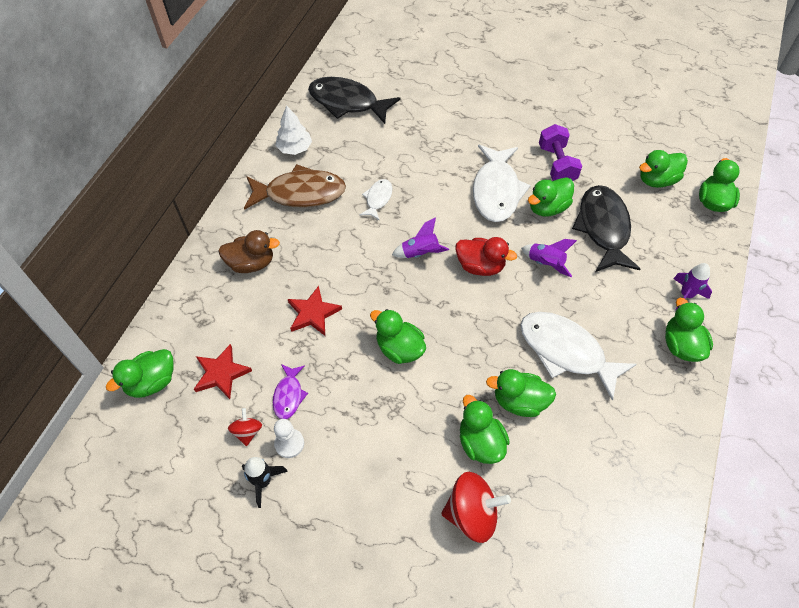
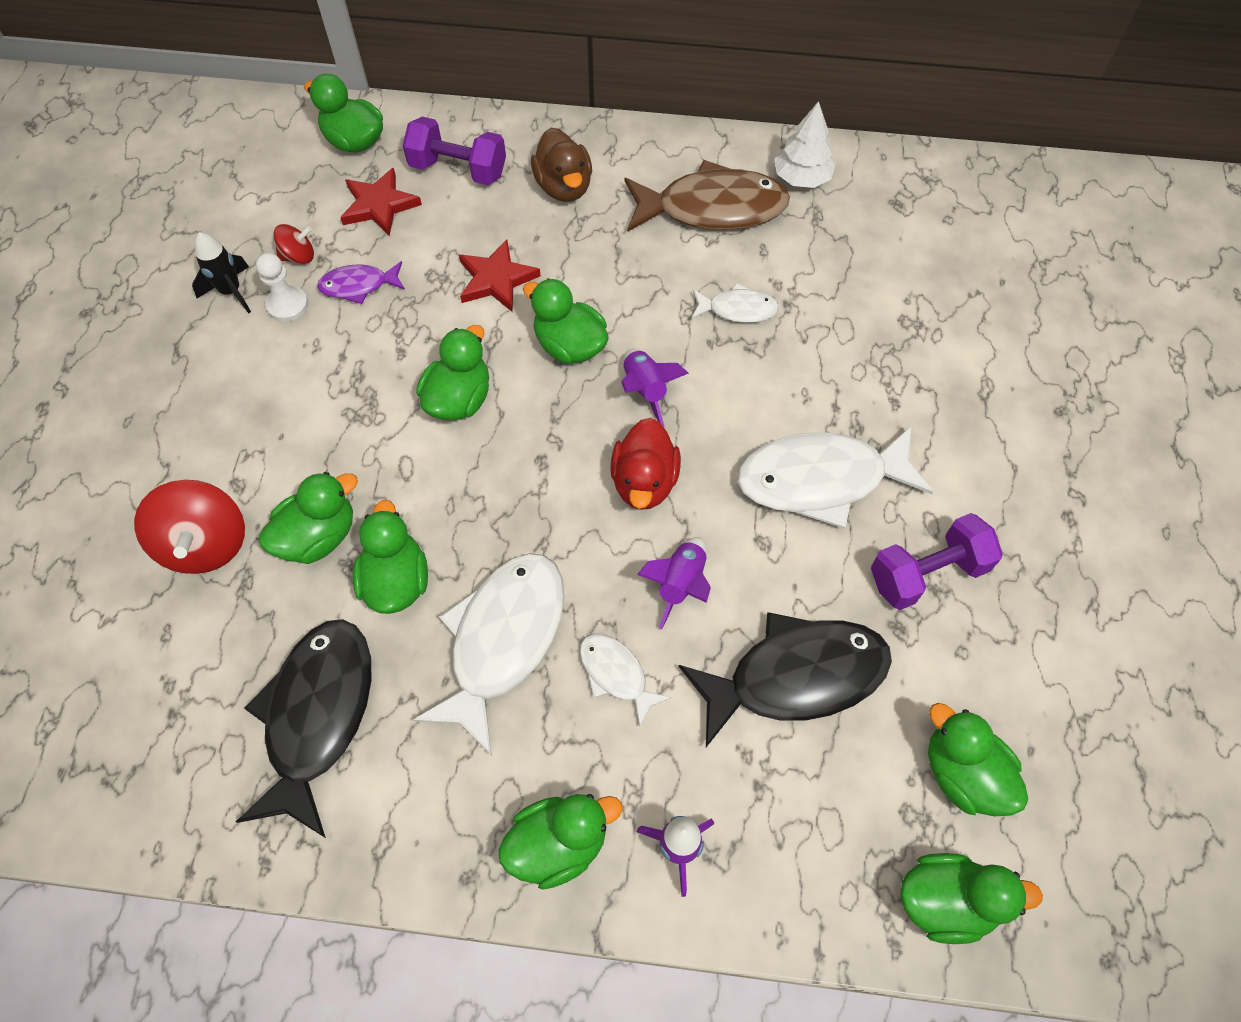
camera: 75 degrees right, 5 degrees up
brown fish [244,164,346,210] -> brown fish turned 75 degrees counterclockwise [624,160,790,232]
black fish [308,77,400,124] -> black fish moved to [236,619,372,838]
green duck [528,177,574,217] -> green duck moved to [523,278,608,364]
none -> purple dumbbell [403,117,506,185]
none -> white fish [580,634,671,726]

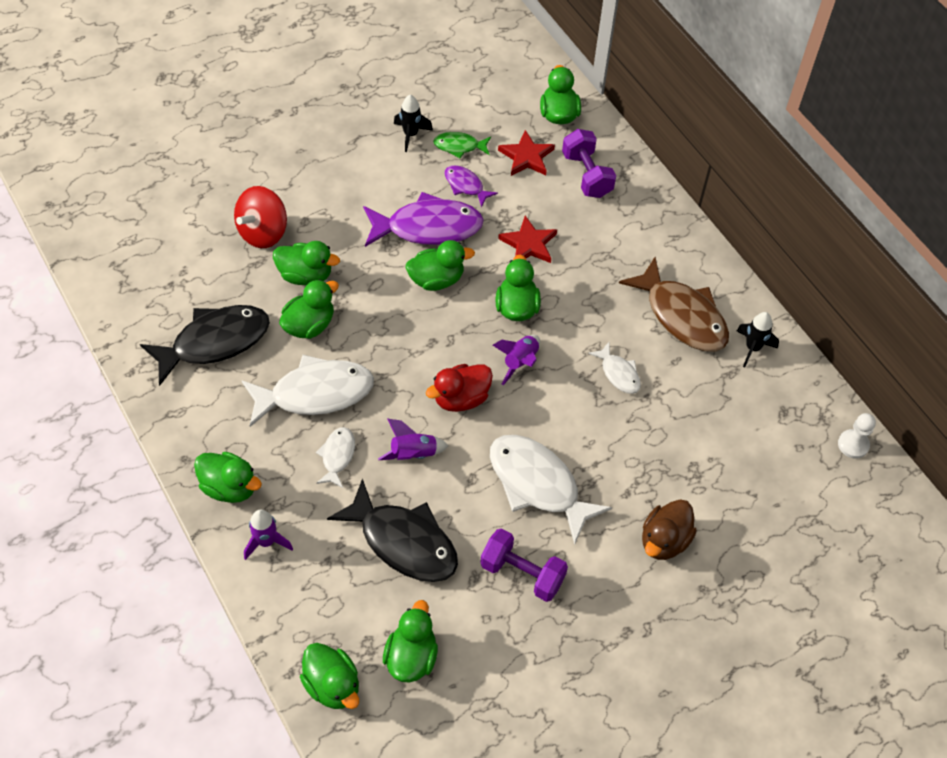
camera: 50 degrees right, 5 degrees down
white pawn [256,253,308,322] -> white pawn moved to [838,413,876,459]
red spinning top [273,224,314,264] -> green fish [433,132,491,158]
brown duck [531,128,592,202] -> brown duck moved to [642,499,697,560]
white tree [774,101,835,188] -> black rocket [737,312,779,367]
none -> purple fish [363,192,484,247]

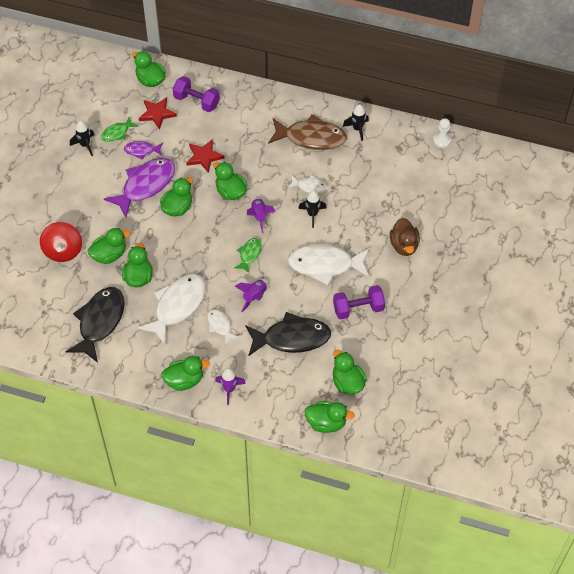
camera: 40 degrees left, 0 degrees up
red duck [426,364,493,412] -> green fish [234,238,262,273]
none -> black rocket [298,191,326,228]

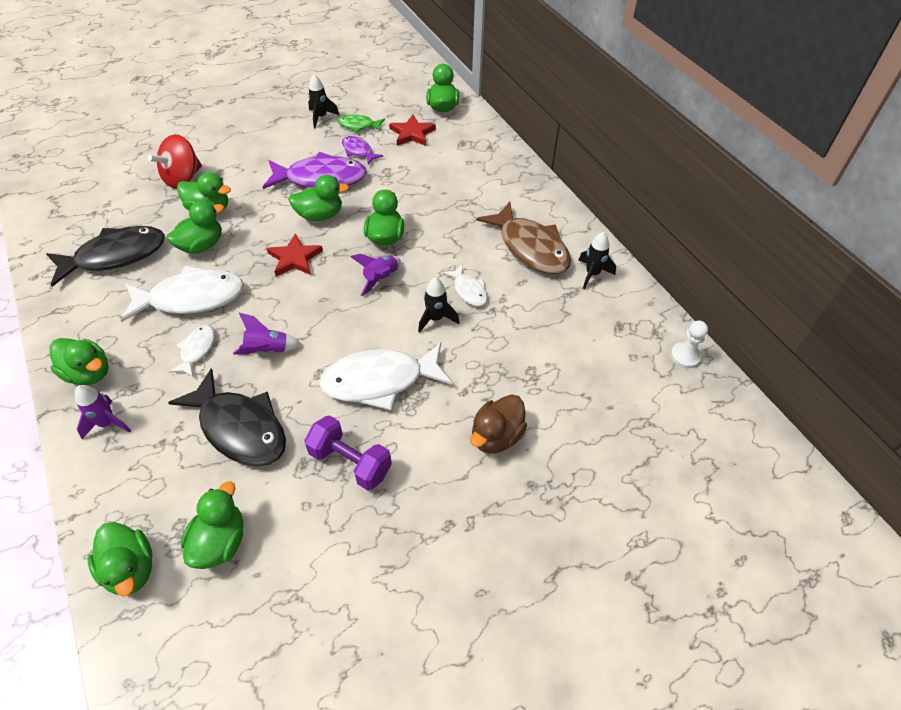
camera: 45 degrees right, 5 degrees down
purple dumbbell [173,76,220,112] -> none
red star [186,139,225,173] -> red star moved to [267,233,323,276]
green fish [234,238,262,273] -> none
white fish [288,244,370,285] -> white fish turned 60 degrees counterclockwise [319,342,453,410]

